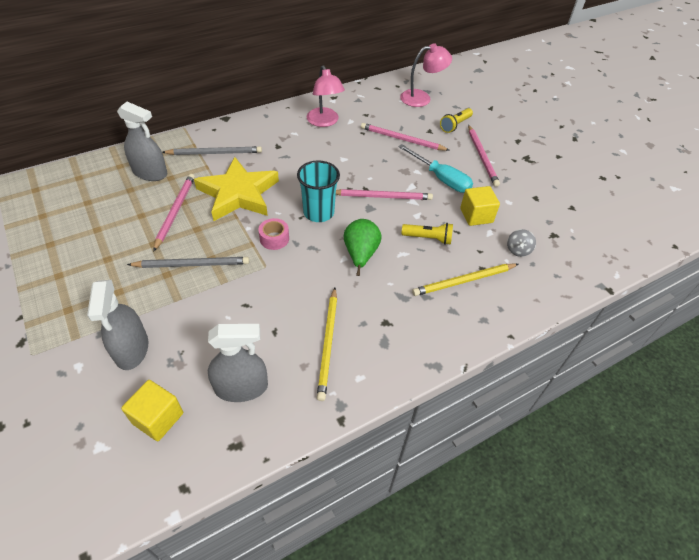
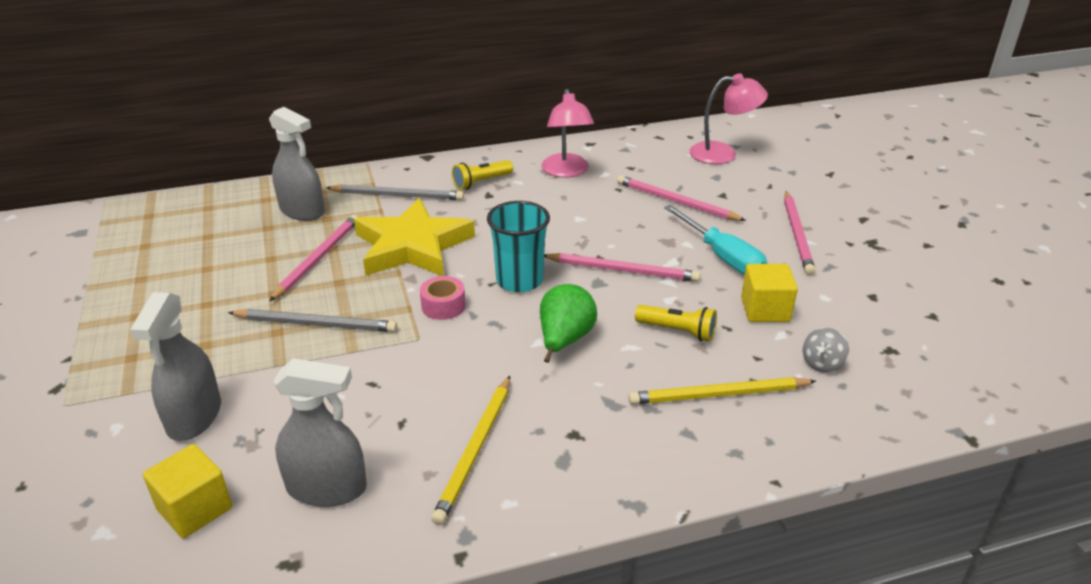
camera: 15 degrees right, 15 degrees down
yellow flashlight [440,108,473,133] -> yellow flashlight moved to [452,160,513,190]

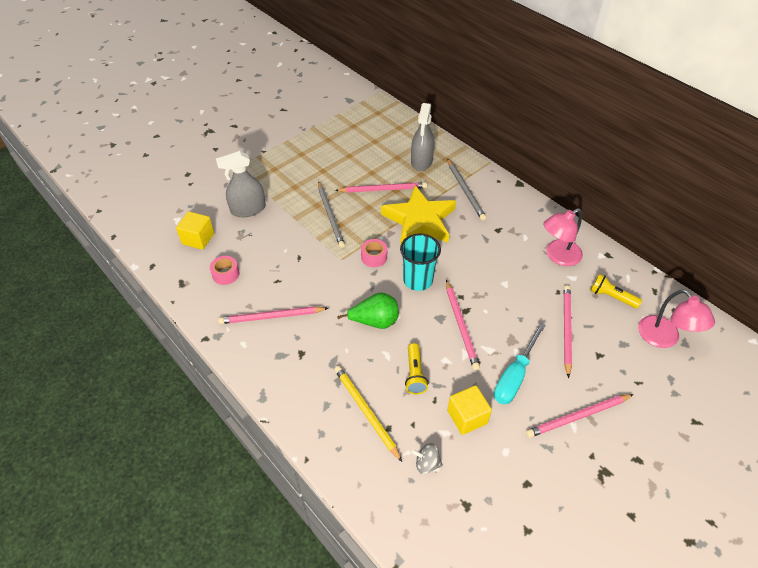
camera: 65 degrees right, 15 degrees up
grey spray bottle [273,358,367,507] -> pink tape [210,256,240,285]
yellow pencil [431,376,510,525] -> pink pencil [218,306,329,324]
yellow flashlight [452,160,513,190] -> yellow flashlight moved to [590,274,642,309]

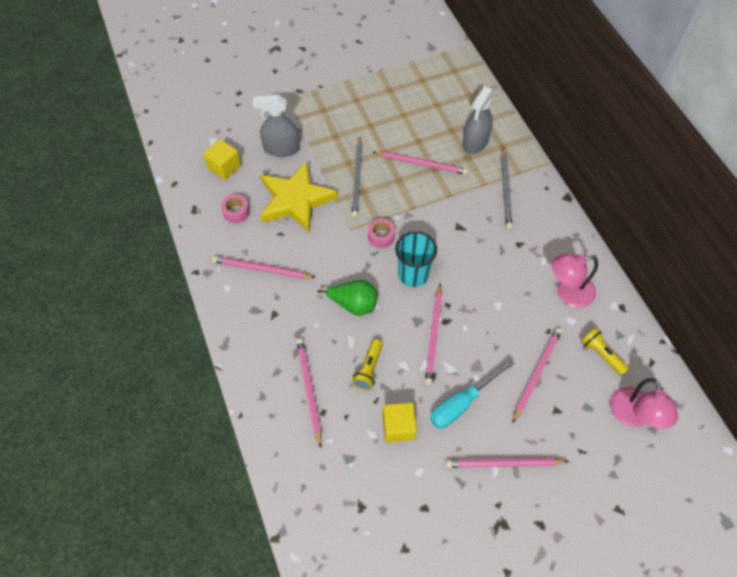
camera: 20 degrees right, 10 degrees up
yellow pencil [334,366,402,462] -> pink pencil [296,338,322,448]
yellow star [381,185,456,245] -> yellow star moved to [260,162,338,233]
grey spinning top [411,443,443,474] -> none

